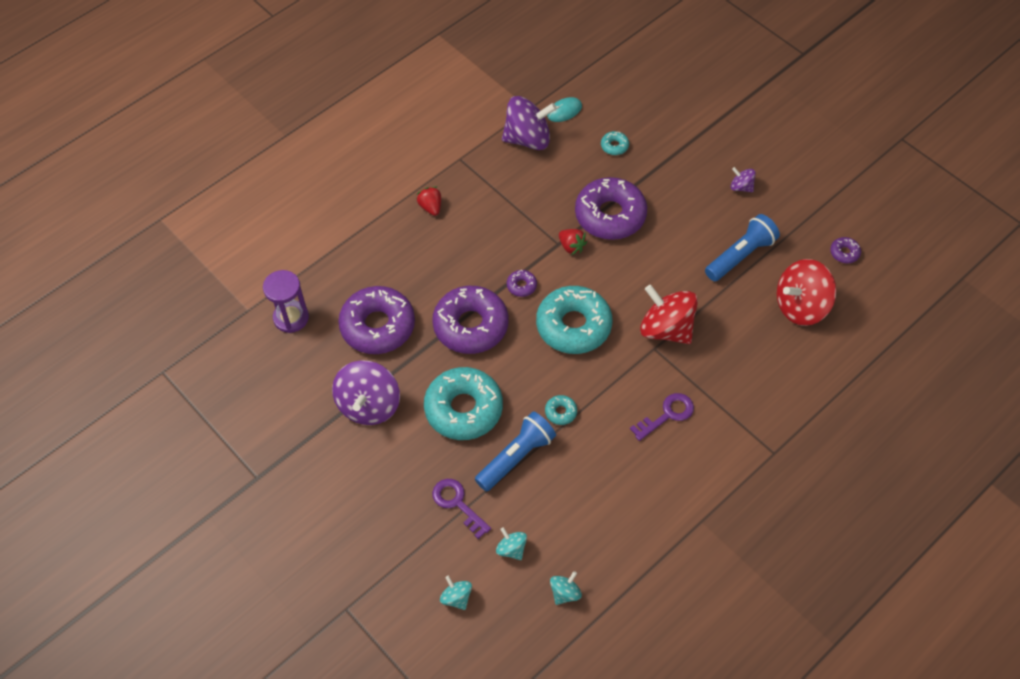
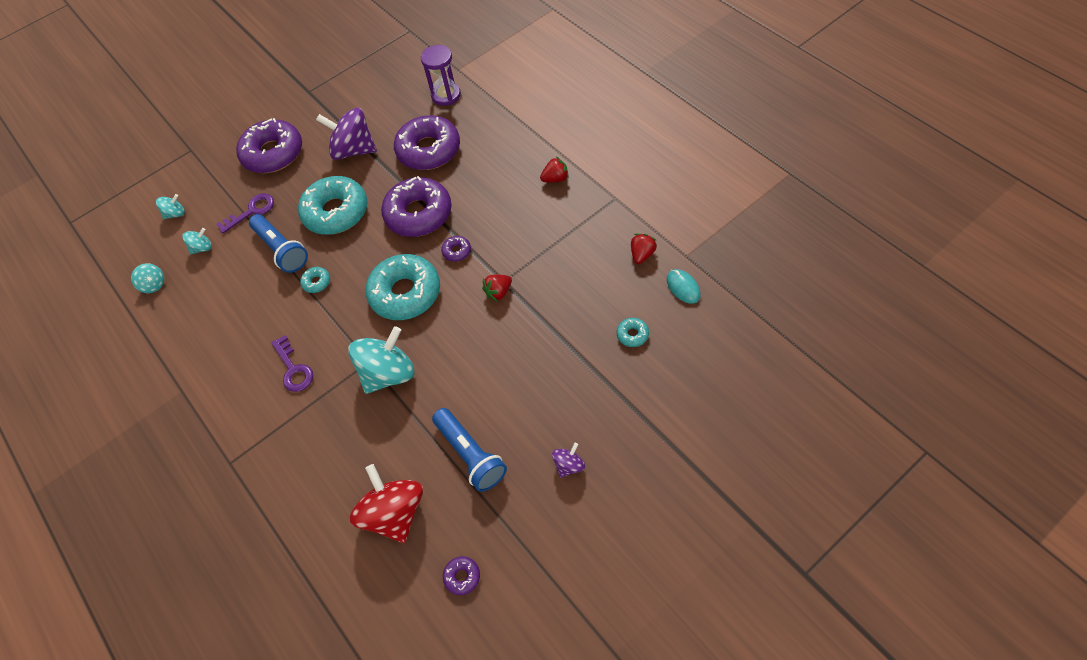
camera: 100 degrees right, 0 degrees up
purple spinning top [502,96,557,150] -> red strawberry [631,234,657,264]
purple donut [575,177,647,240] -> purple donut moved to [236,118,302,173]
red spinning top [640,285,698,344] -> turquoise spinning top [348,326,414,394]

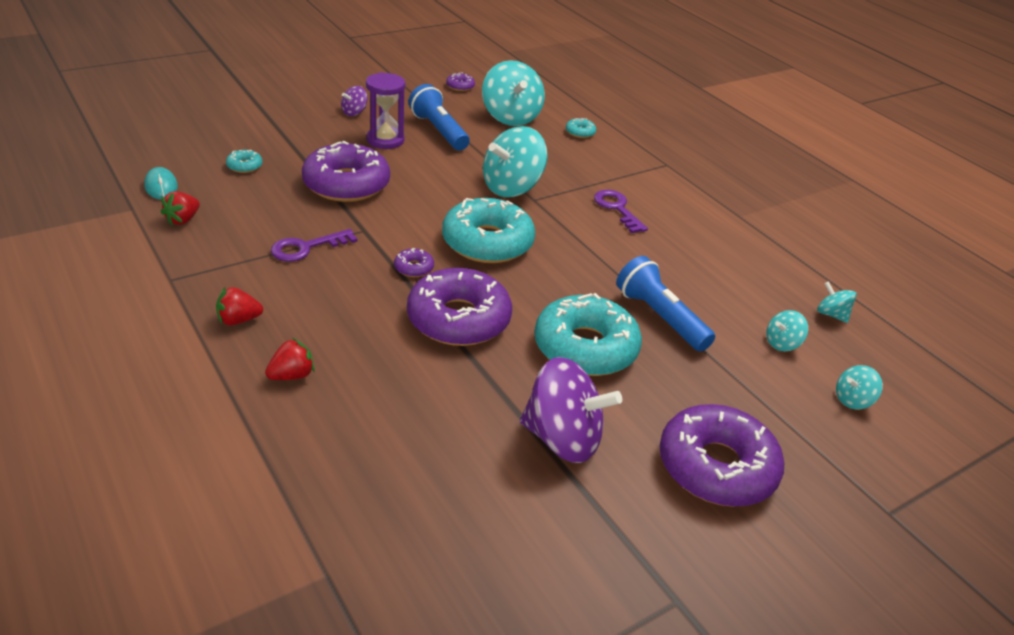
camera: 175 degrees right, 20 degrees down
purple key [217,193,274,233] -> purple key moved to [271,229,357,262]
turquoise donut [300,267,330,293] -> turquoise donut moved to [566,118,596,138]
red spinning top [350,464,423,543] -> turquoise spinning top [482,60,545,126]
purple donut [394,115,460,170] -> purple donut moved to [302,141,390,202]
purple hourglass [421,45,461,106] -> purple hourglass moved to [366,72,405,149]
red strawberry [482,274,512,302] -> red strawberry moved to [265,338,315,380]

